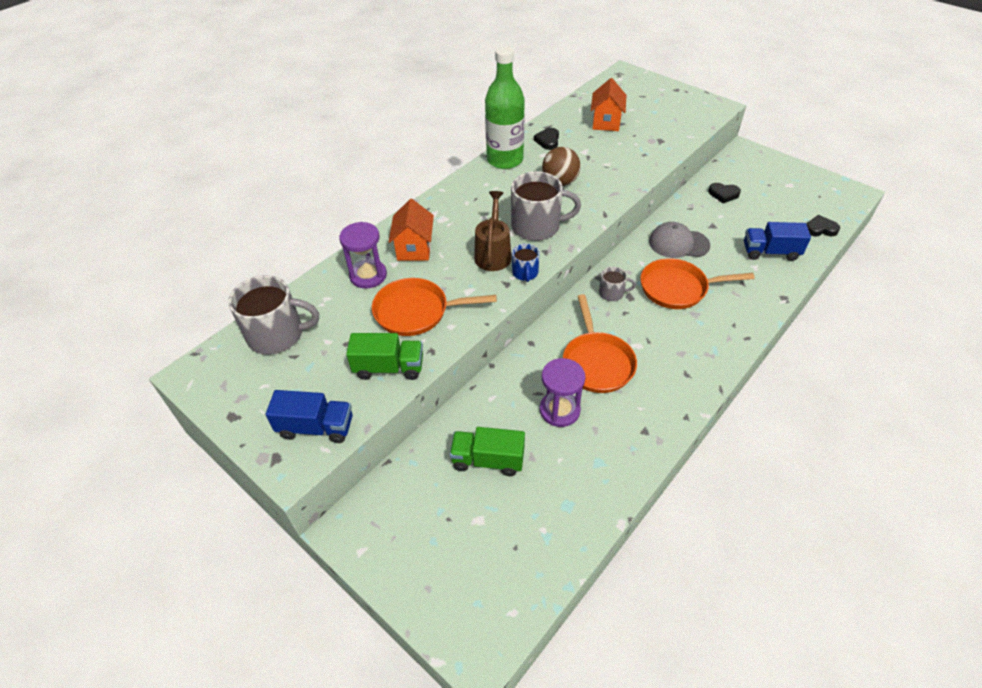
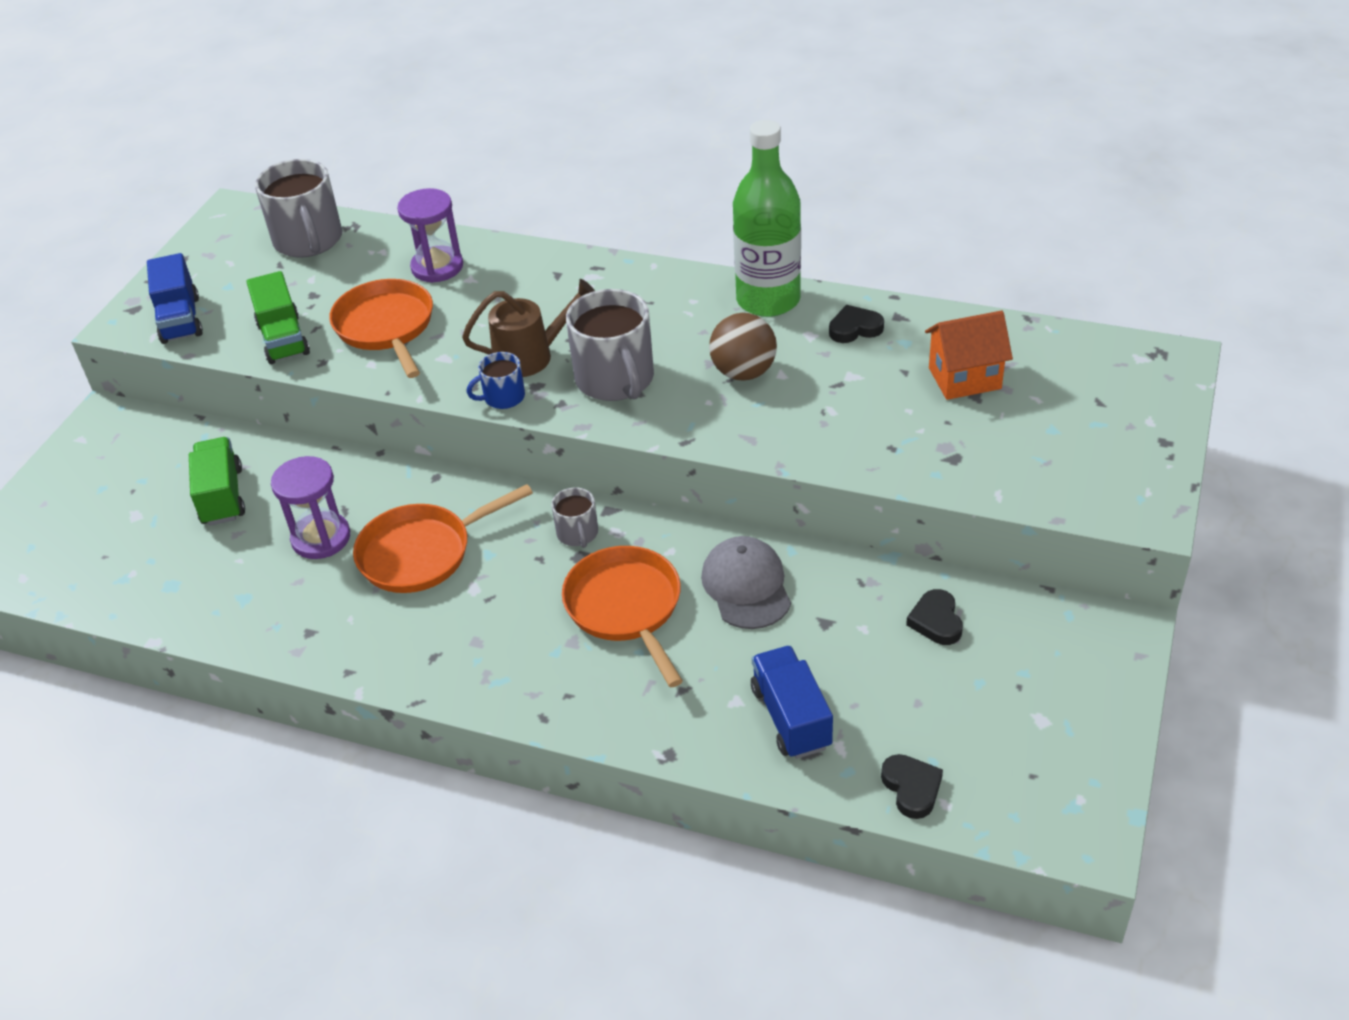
camera: 70 degrees right, 5 degrees down
orange house [389,199,434,261] -> none

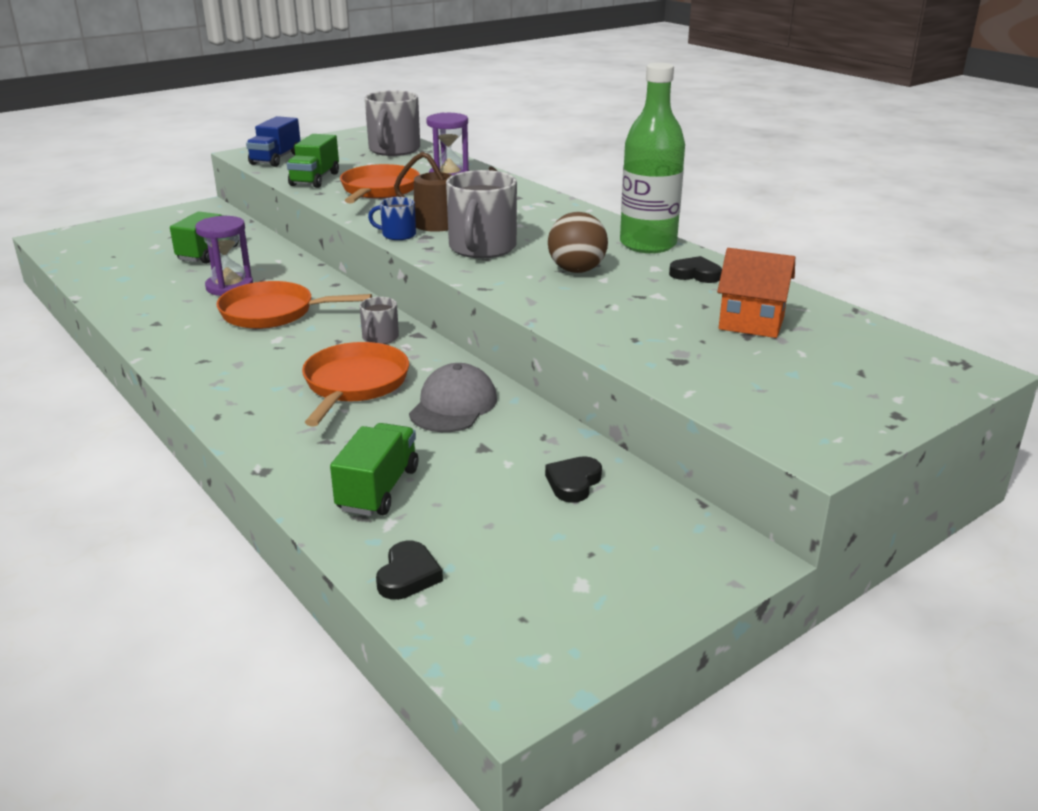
camera: 30 degrees right, 15 degrees down
blue truck [751,646,833,759] -> green truck [330,423,418,516]

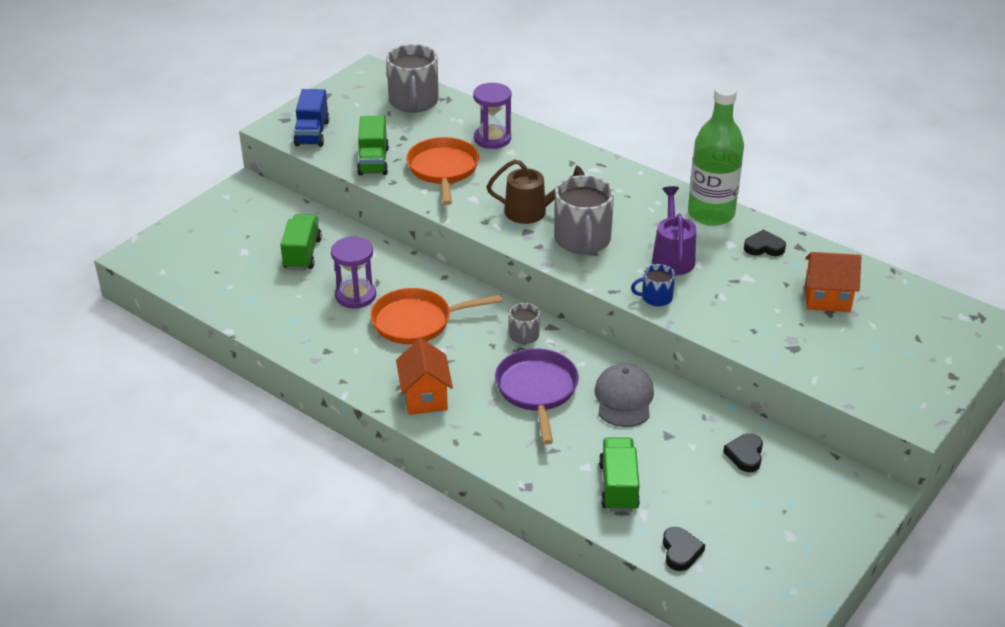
camera: 15 degrees left, 10 degrees up
orange pan [302,342,409,427] -> purple pan [495,349,579,445]
blue mug [368,197,416,240] -> blue mug moved to [631,264,675,306]
brown ball [548,212,608,273] -> purple watering can [652,186,696,275]
none -> orange house [396,338,453,415]

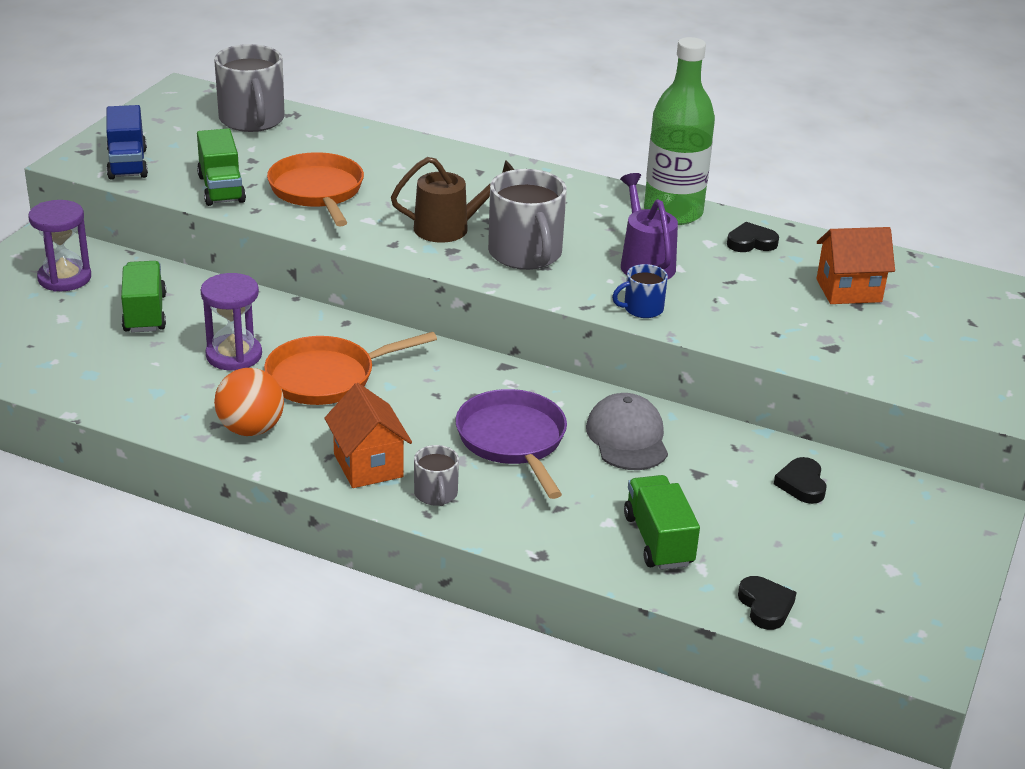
camera: 15 degrees left, 5 degrees down
purple hourglass [473,83,511,149] -> purple hourglass moved to [28,200,91,291]
grey mug [509,303,540,345] -> grey mug moved to [414,445,459,506]
none -> orange ball [214,368,284,436]

